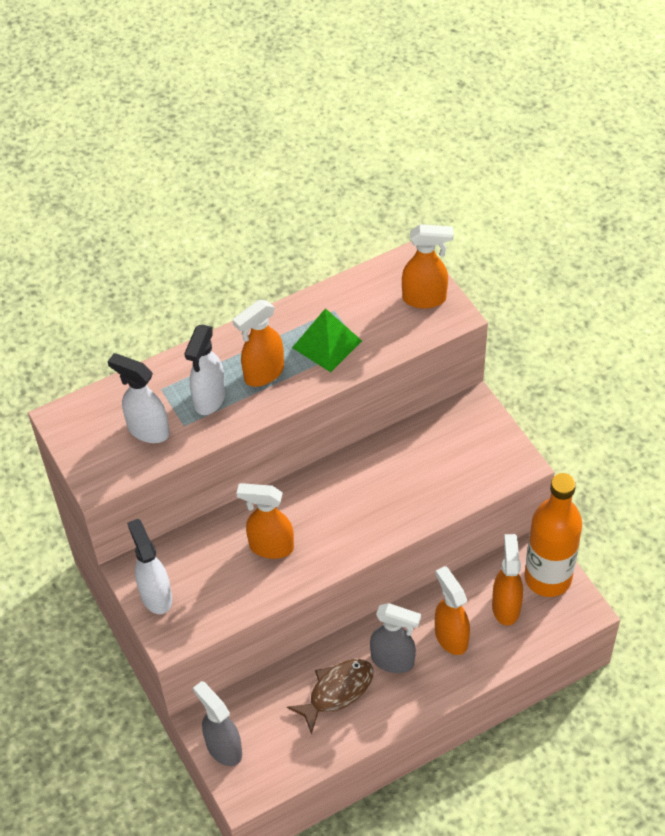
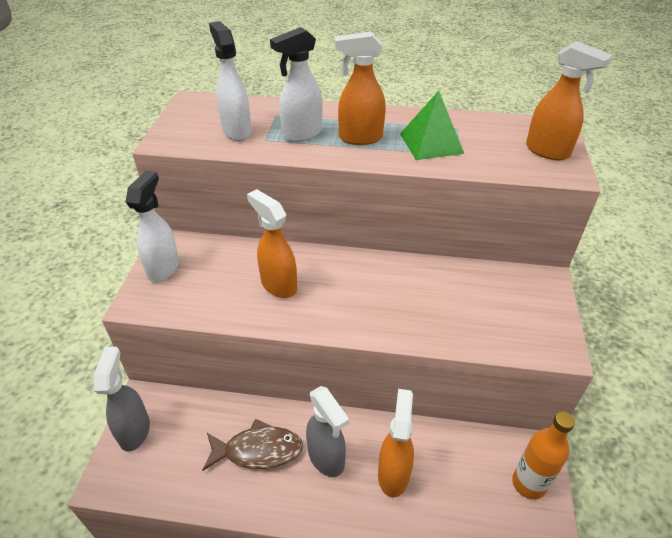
camera: 35 degrees right, 10 degrees down
orange spray bottle [492,534,523,626] -> none
orange bottle [525,473,582,597] -> orange bottle [512,411,575,500], size x0.63

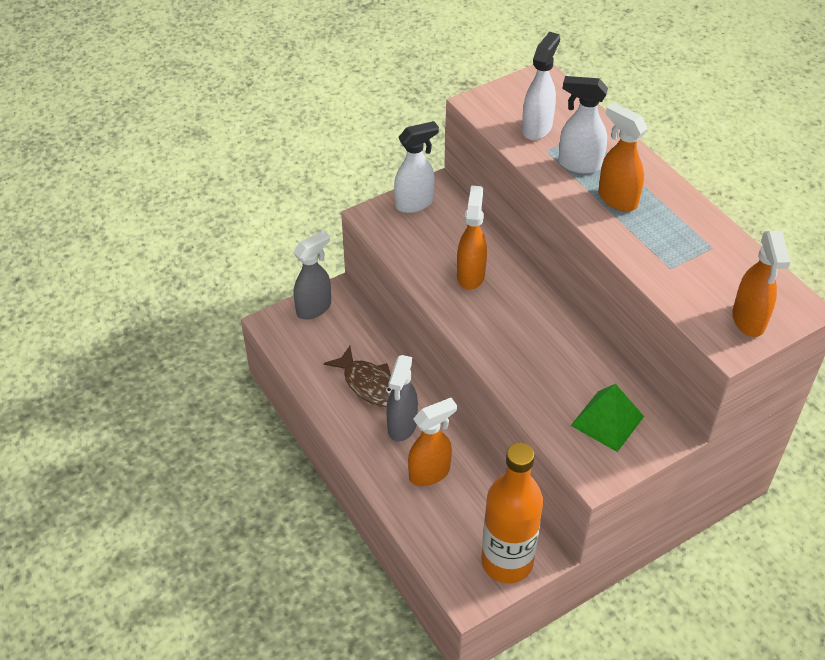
camera: 50 degrees right, 5 degrees up
green pyramid [400,91,464,160] -> green pyramid moved to [571,384,644,452]
orange bottle [512,411,575,500] -> orange bottle [482,442,543,583], size x1.59

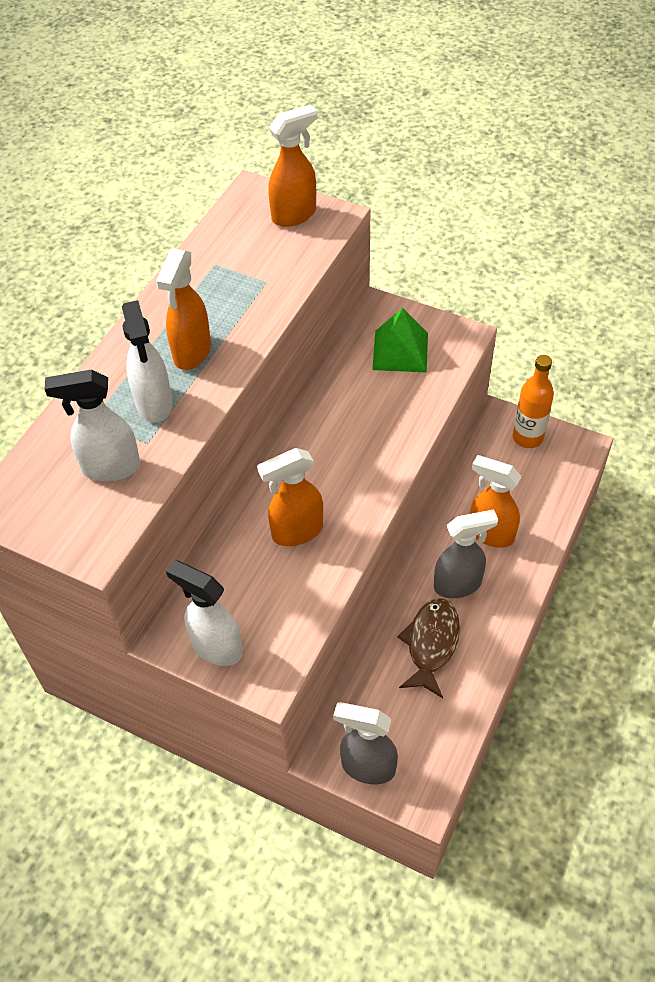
camera: 120 degrees left, 5 degrees up
orange bottle [482,442,543,583] -> orange bottle [513,355,554,448], size x0.63

